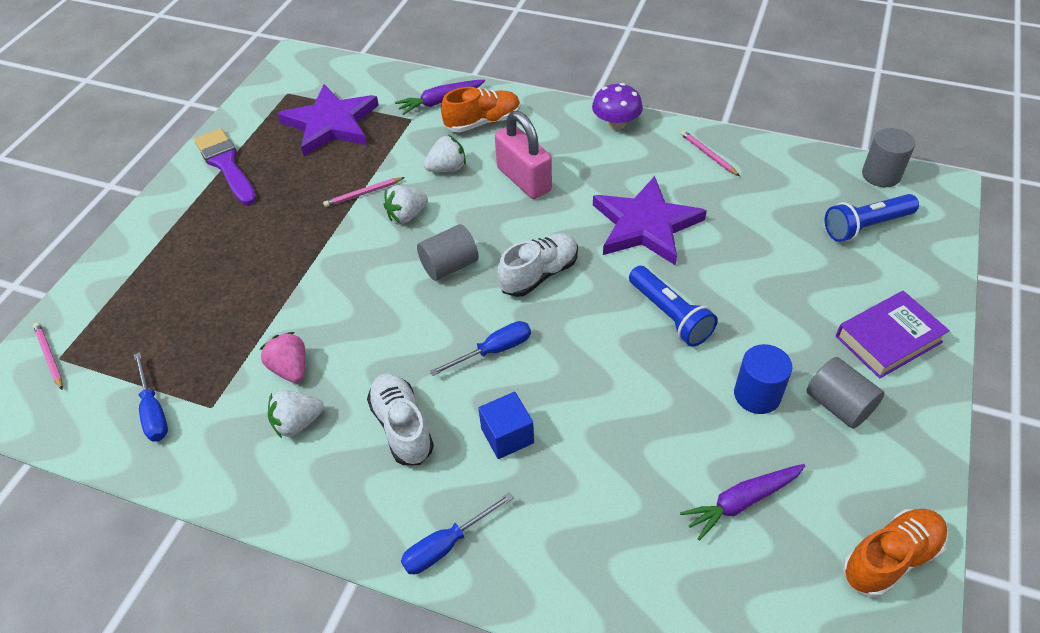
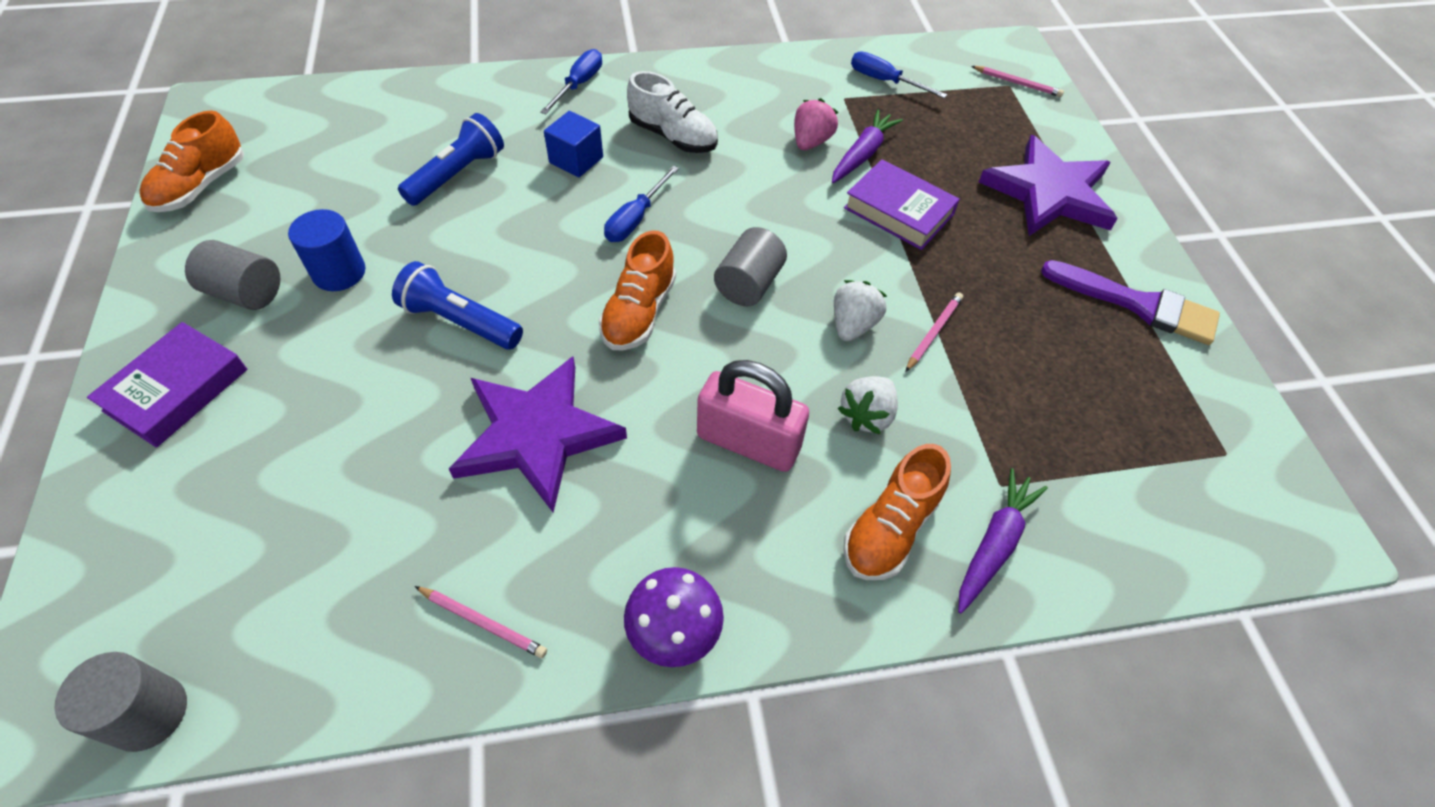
camera: 145 degrees right, 5 degrees up
pink strawberry [259,332,306,383] -> pink strawberry turned 90 degrees counterclockwise [794,98,838,150]
white strawberry [268,390,324,438] -> none
purple star [278,84,379,156] -> purple star moved to [979,135,1118,236]
white shoe [497,233,578,297] -> orange shoe [599,230,676,351]
purple carrot [680,464,806,541] -> purple carrot moved to [832,109,903,183]
blue flashlight [825,194,919,242] -> blue flashlight moved to [398,113,504,206]
none -> purple book [844,159,960,250]

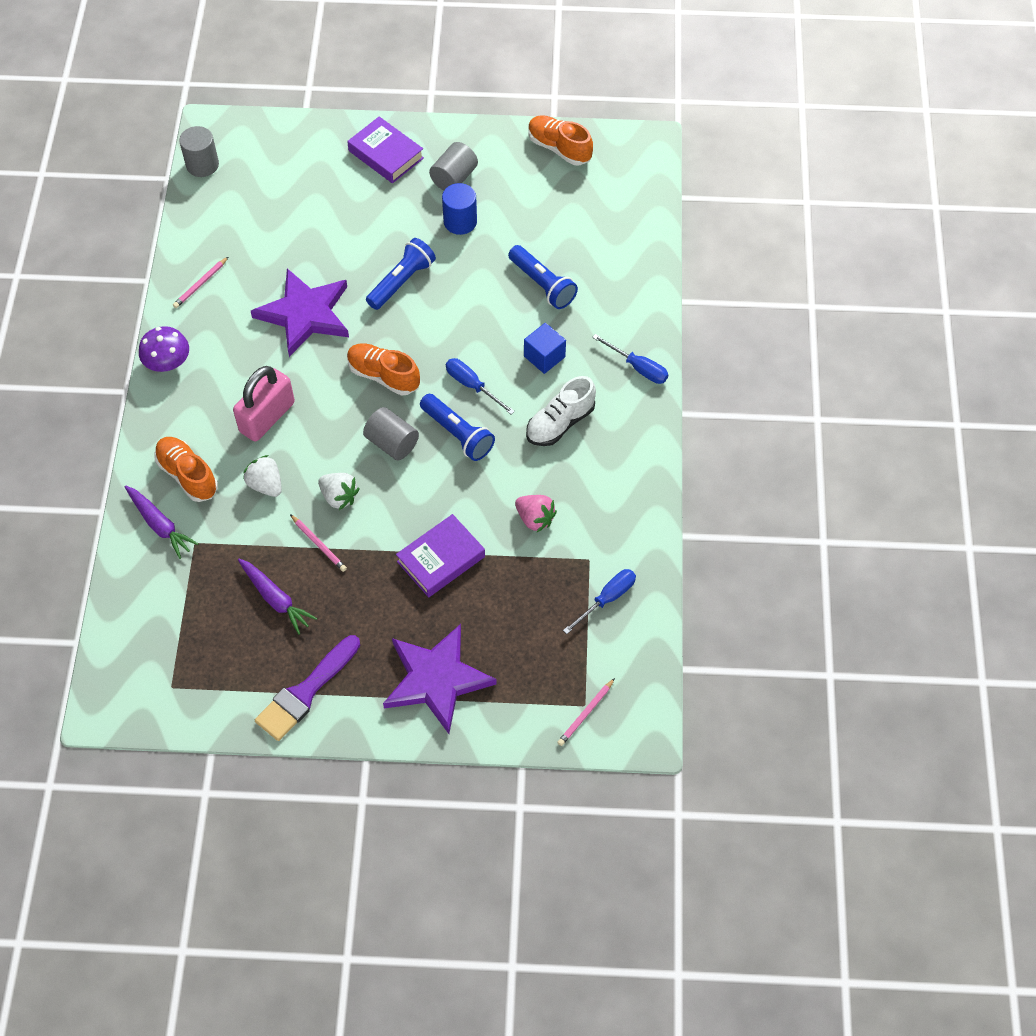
camera: 105 degrees right, 5 degrees up
purple carrot [832,109,903,183] -> purple carrot moved to [238,559,317,635]
none -> blue flashlight [420,394,495,461]

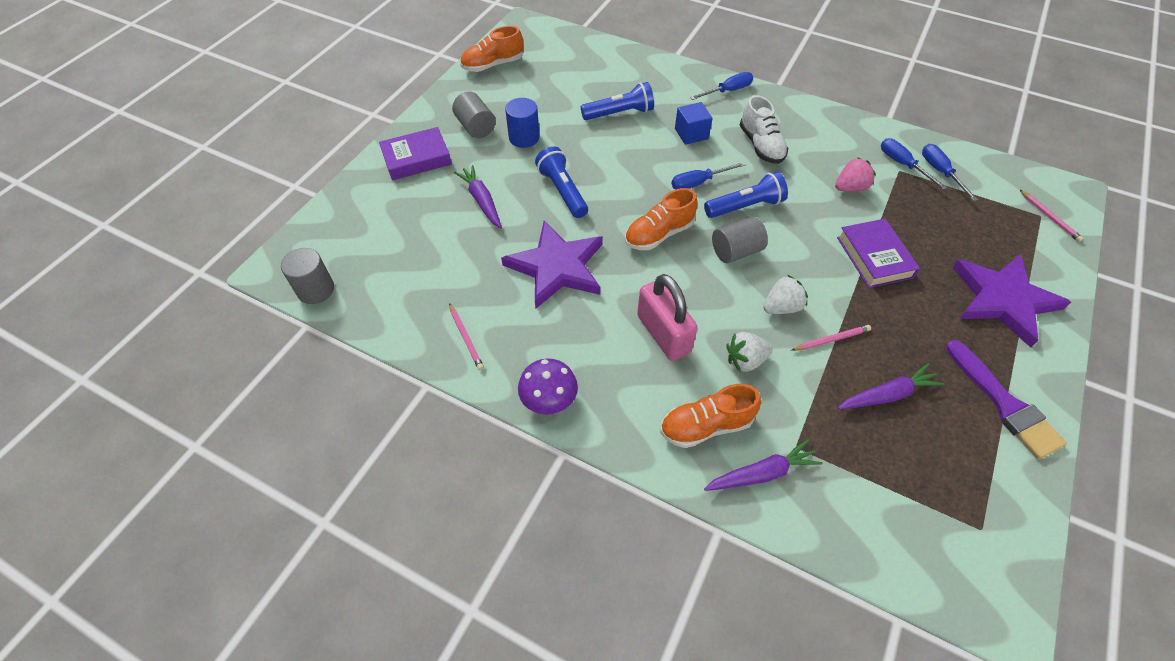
camera: 65 degrees left, 5 degrees down
none -> purple carrot [454,165,501,228]
none -> blue screwdriver [881,138,947,190]

